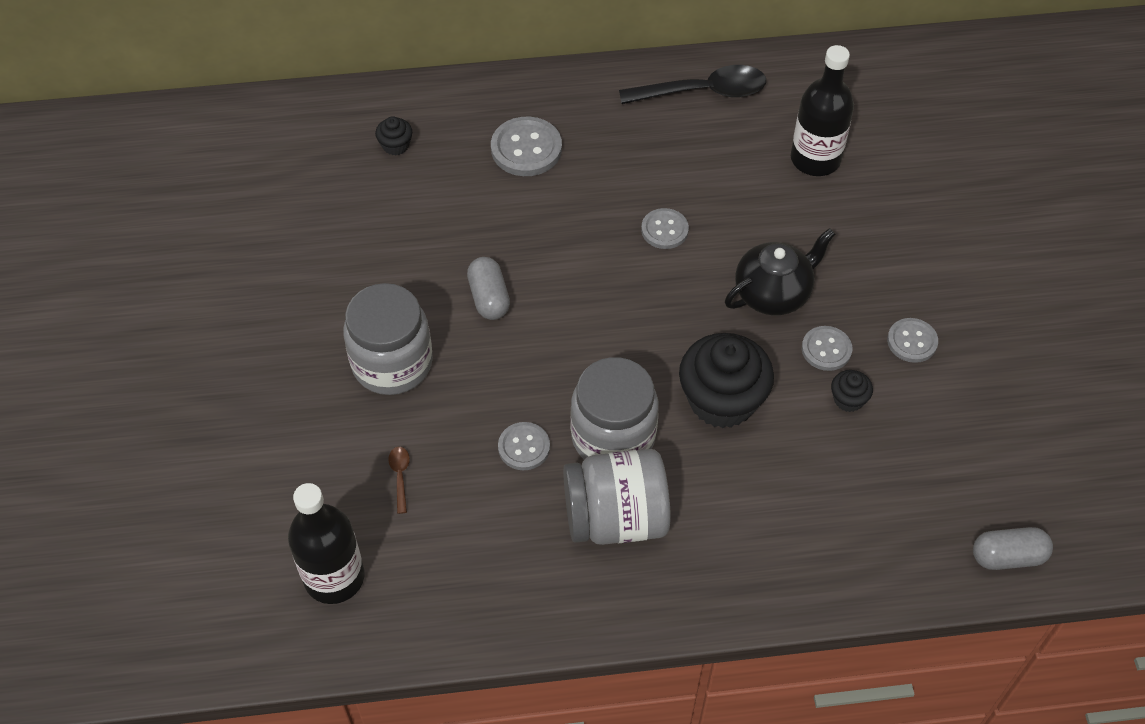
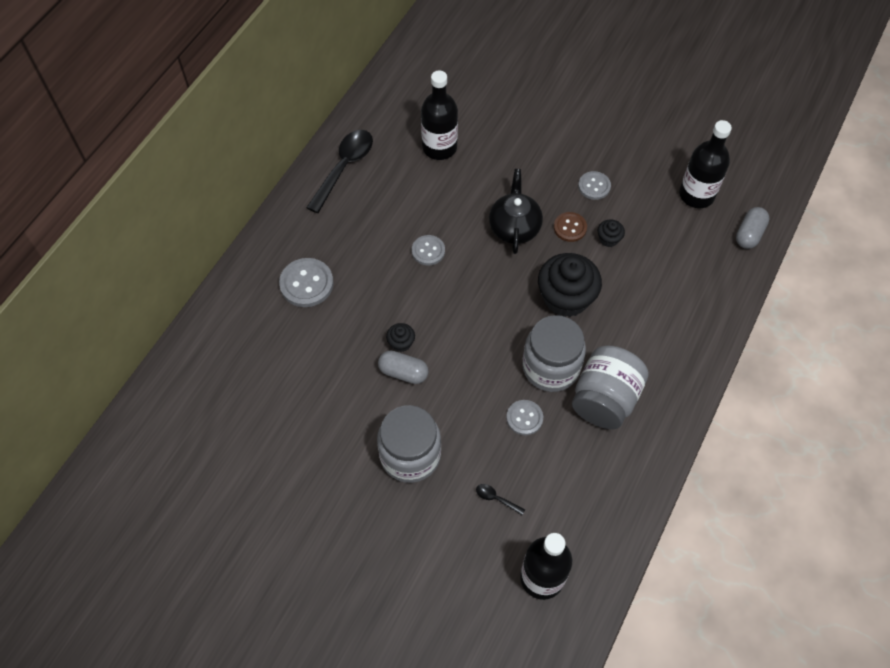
camera: 55 degrees left, 5 degrees up
black cupcake [375,116,412,155] -> black cupcake moved to [386,323,415,352]
brown spoon [388,447,410,514] -> black spoon [476,484,525,515]
grey button [802,326,852,371] -> brown button [554,212,587,242]
none -> black bottle [679,120,732,208]

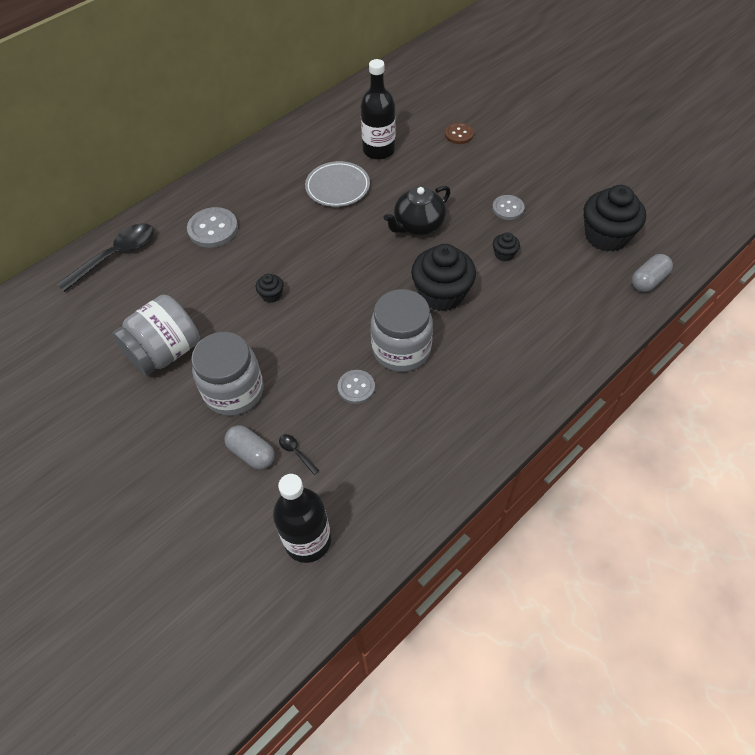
camera: 20 degrees right, 5 degrees down
black spoon [306,130,373,213] -> black spoon moved to [57,223,154,292]
grey capsule [378,350,429,384] -> grey capsule moved to [225,425,275,470]
grey button [412,235,445,265] -> none
black teapot [489,169,543,254] -> black teapot turned 150 degrees counterclockwise [384,186,451,236]
brown button [554,212,587,242] -> brown button moved to [445,122,474,144]
grey jar [572,346,649,429] -> grey jar moved to [112,295,200,376]
black bottle [679,120,732,208] -> black cupcake [583,185,646,252]
none -> grey plate [305,161,370,207]

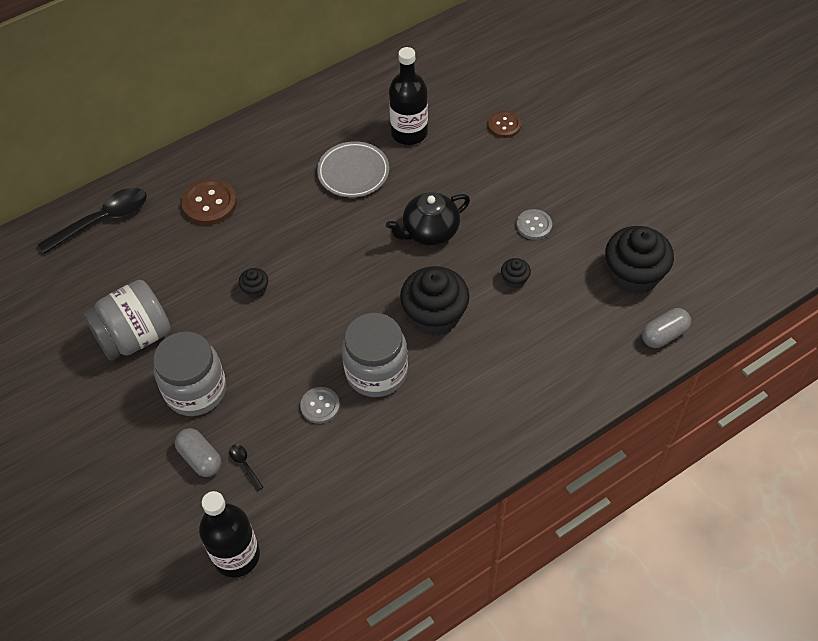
camera: 10 degrees right, 0 degrees up
grey button [187,207,238,248] -> brown button [181,179,237,225]

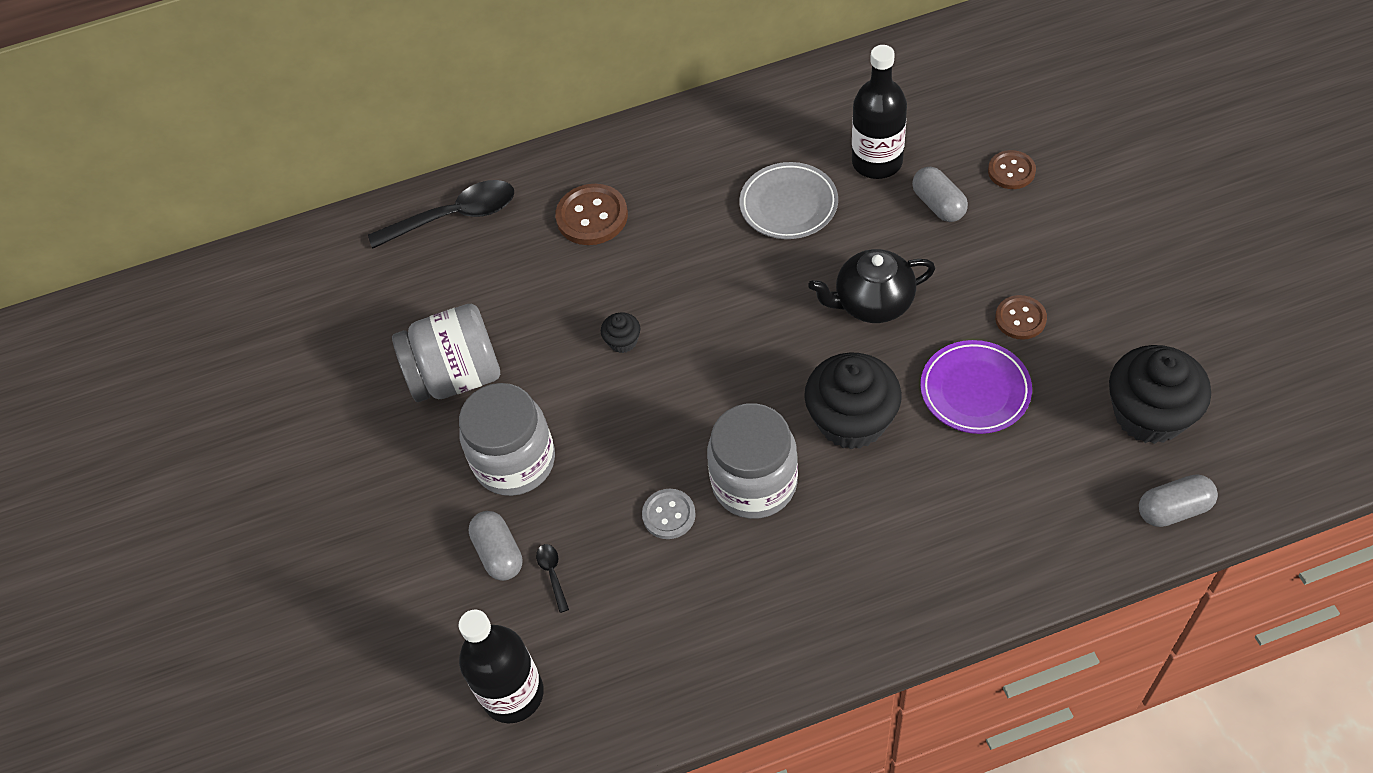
camera: 20 degrees right, 0 degrees up
black cupcake [501,258,531,288] -> purple plate [920,340,1032,434]
grey button [517,209,552,240] -> brown button [995,295,1047,340]
none -> grey capsule [912,167,968,222]

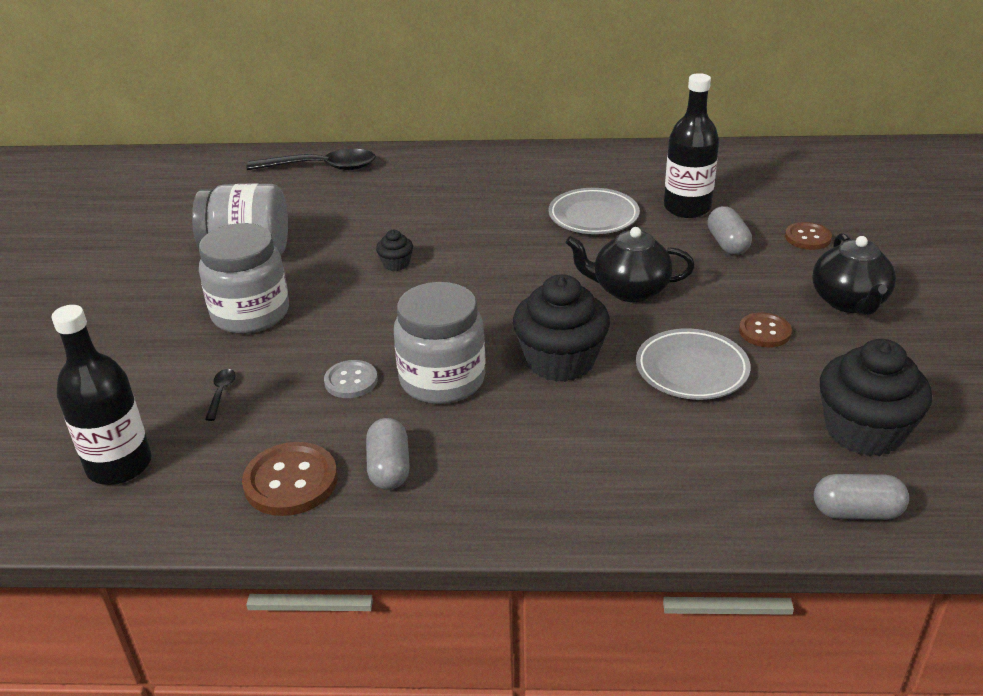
camera: 15 degrees right, 20 degrees down
grey capsule [468,511,523,581] -> grey capsule moved to [366,418,410,490]
brown button [555,184,628,245] -> brown button moved to [242,442,337,516]
purple plate [920,340,1032,434] -> grey plate [636,328,751,400]
none -> black teapot [812,233,896,315]

